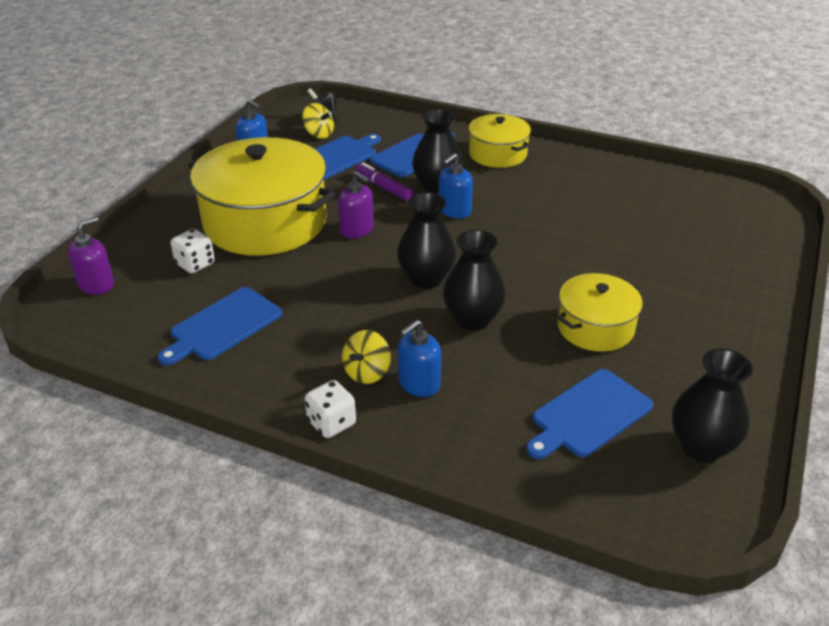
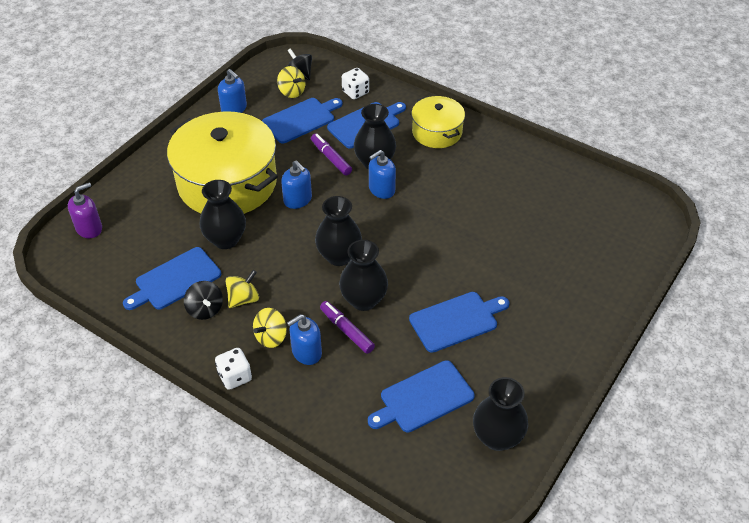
camera: 10 degrees right, 10 degrees up
white dice [171,229,215,273] -> white dice moved to [342,68,369,99]
purple soap dispenser [338,171,374,238] -> blue soap dispenser [281,160,312,209]
yellow pot [557,273,643,352] -> blue cutting board [409,292,509,353]
none -> black spinning top [184,281,223,320]
none -> black vase [200,180,246,249]
none -> yellow spinning top [225,270,259,308]
none -> purple marker [320,301,375,354]

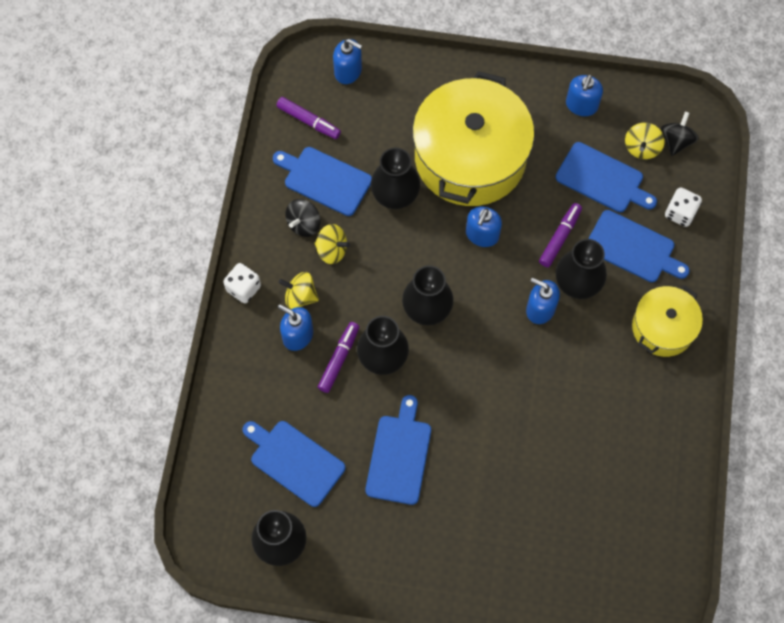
camera: 65 degrees right, 20 degrees up
purple soap dispenser [68,182,102,238] -> blue soap dispenser [333,39,362,84]
blue cutting board [409,292,509,353] -> blue cutting board turned 120 degrees counterclockwise [365,395,431,505]
none -> purple marker [276,97,341,139]

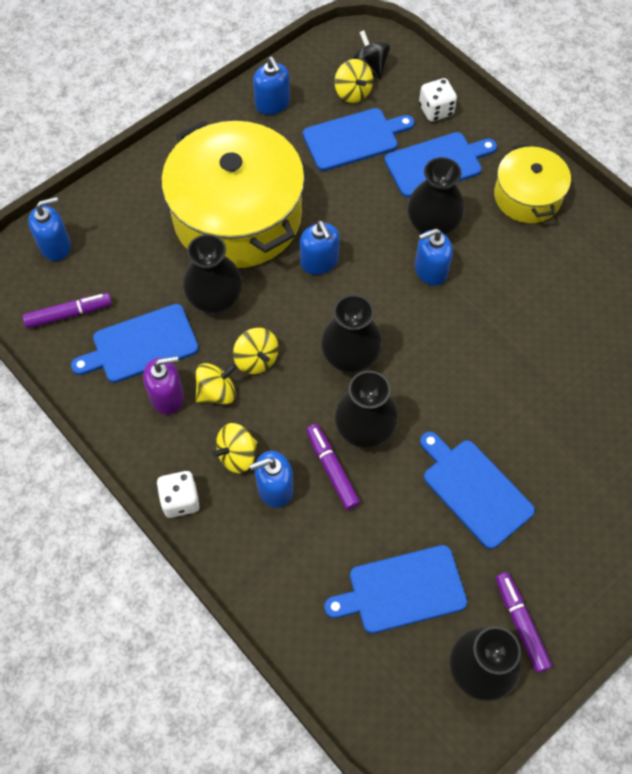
camera: 50 degrees left, 5 degrees down
black spinning top [285,199,321,237] -> purple soap dispenser [143,356,184,414]
purple marker [539,203,582,267] -> purple marker moved to [496,572,552,673]
none -> yellow spinning top [233,328,279,374]

